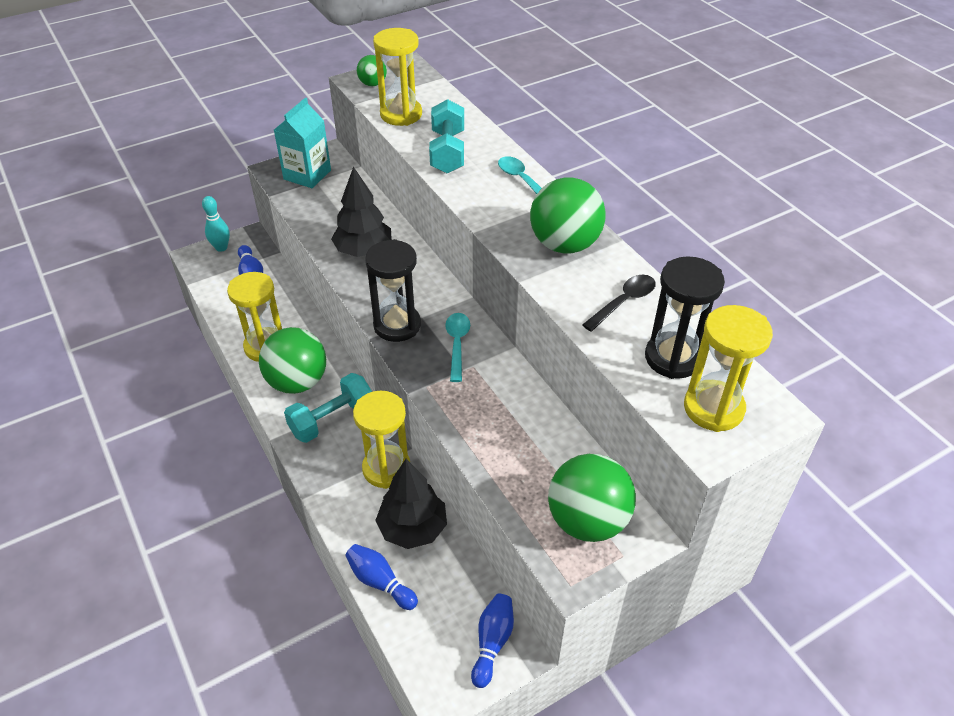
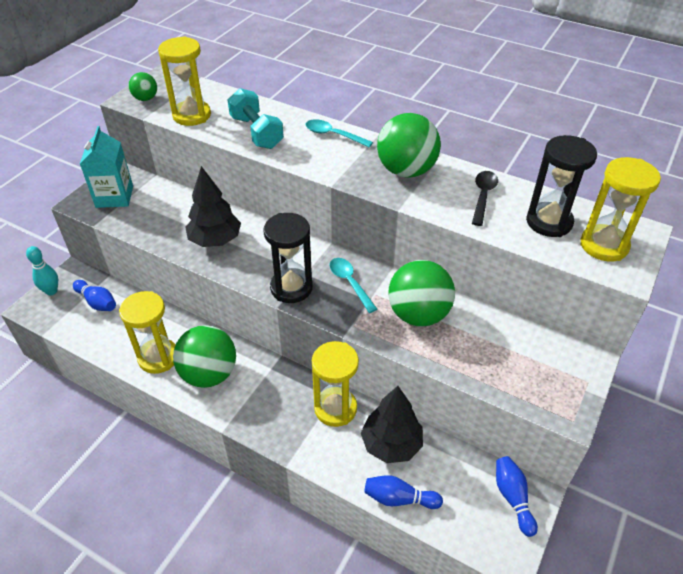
camera: 30 degrees left, 0 degrees up
turquoise dumbbell [284,373,372,443] -> none
green ball [548,454,636,542] -> green ball moved to [388,260,455,326]

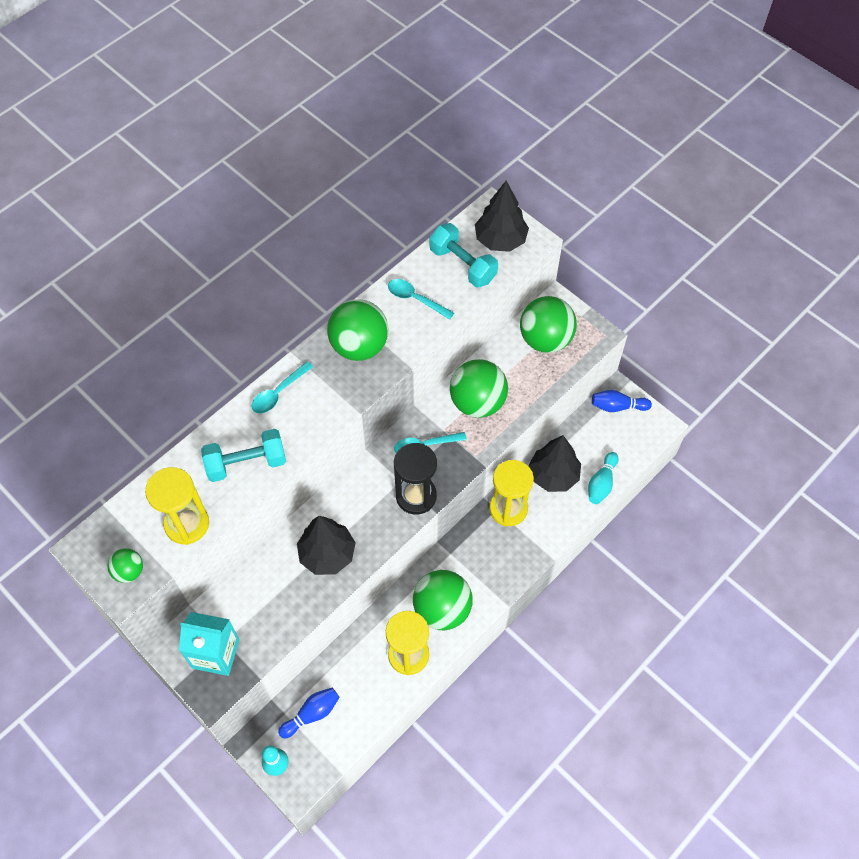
camera: 75 degrees left, 15 degrees up
blue bowling pin [364,475,443,509] -> turquoise bowling pin [588,452,618,504]
black spoon [472,171,498,226] -> turquoise spoon [388,279,454,320]
black hourglass [526,135,597,237] -> turquoise dumbbell [430,223,498,288]
yellow hourglass [580,157,661,262] -> black tree [475,181,529,252]
none -> green ball [520,296,577,353]

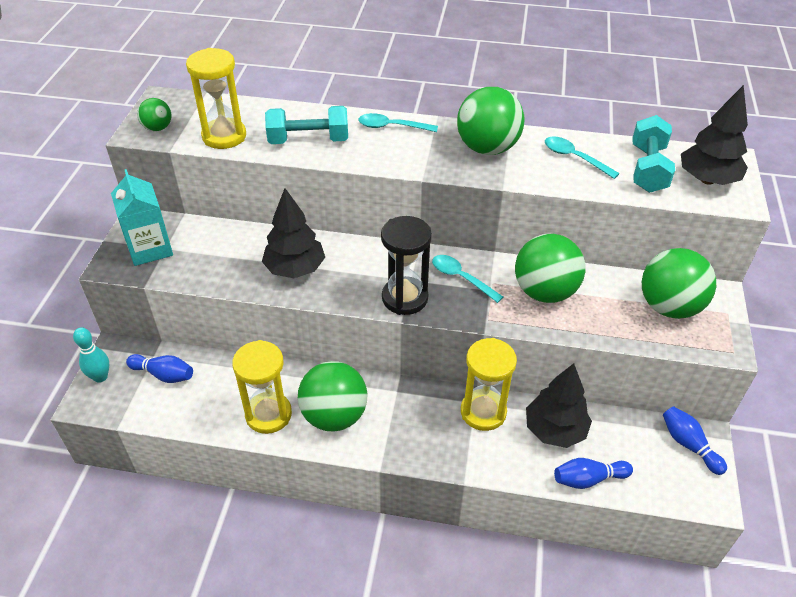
camera: 55 degrees right, 15 degrees down
turquoise dumbbell [201,429,286,482] -> turquoise dumbbell turned 45 degrees counterclockwise [265,106,348,144]
turquoise spoon [388,279,454,320] -> turquoise spoon turned 45 degrees counterclockwise [545,136,620,179]
turquoise bowling pin [588,452,618,504] -> blue bowling pin [554,458,633,489]

